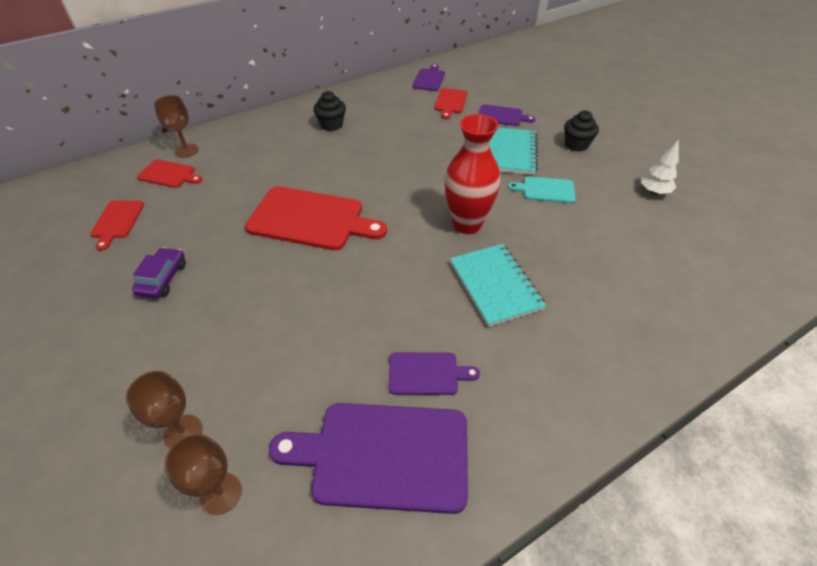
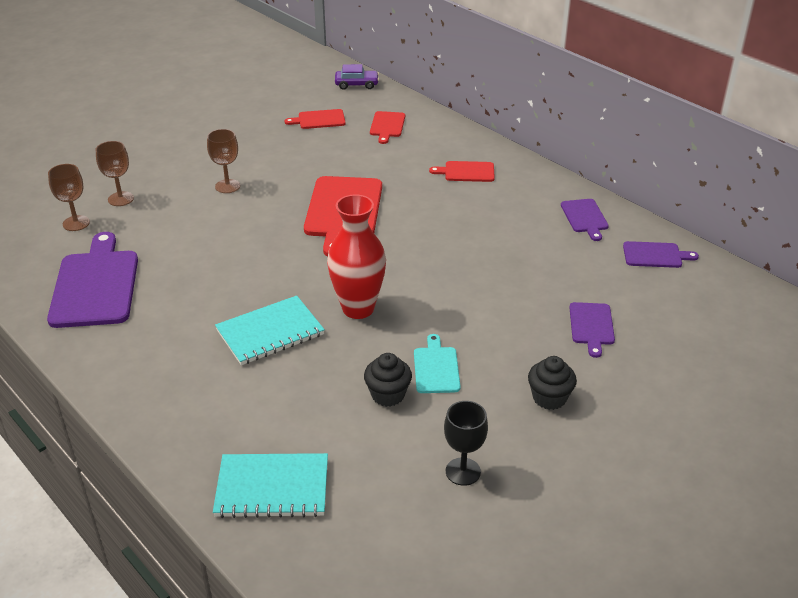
camera: 80 degrees right, 10 degrees down
purple car [132,247,186,298] -> purple car moved to [335,64,379,90]
brown goblet [154,95,199,158] -> brown goblet moved to [207,129,240,193]
black cupcake [314,91,346,131] -> black cupcake moved to [364,353,412,407]
purple cutting board [389,352,480,395] -> purple cutting board moved to [561,199,609,241]
red cutting board [434,88,467,119] -> red cutting board moved to [429,161,495,182]
turquoise notebook [489,127,538,175] -> turquoise notebook moved to [213,453,328,518]
white tree [641,139,679,195] -> black goblet [444,401,488,486]

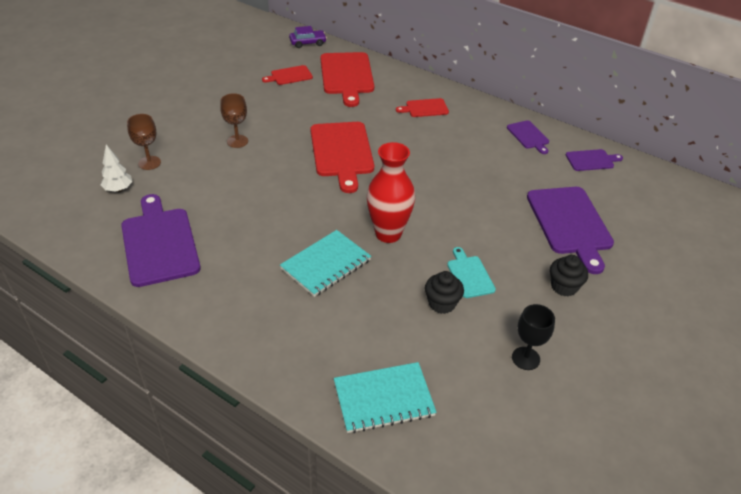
camera: 15 degrees left, 5 degrees up
brown goblet [48,164,90,231] -> white tree [101,144,132,192]
red cutting board [370,111,405,144] -> red cutting board [320,52,374,107], size x1.95
purple cutting board [569,302,615,358] -> purple cutting board [527,187,614,274], size x1.95

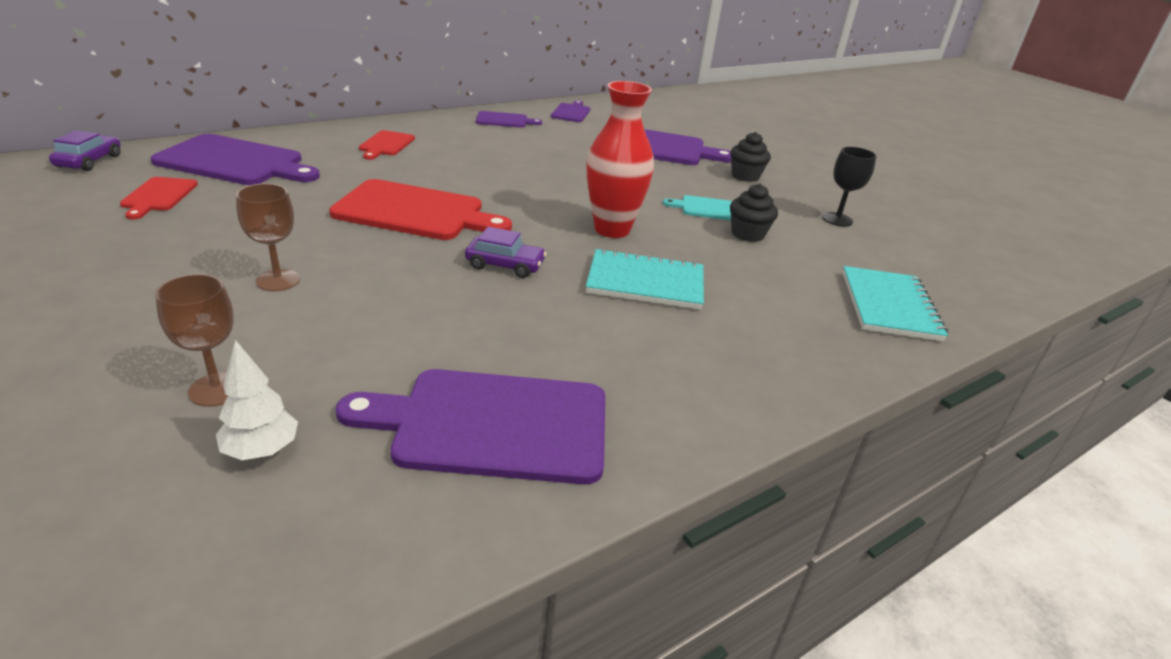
camera: 70 degrees left, 10 degrees down
turquoise notebook [280,230,371,297] -> turquoise notebook turned 60 degrees counterclockwise [586,248,704,310]
red cutting board [320,52,374,107] -> purple cutting board [151,134,320,185]
none -> purple car [465,227,547,278]

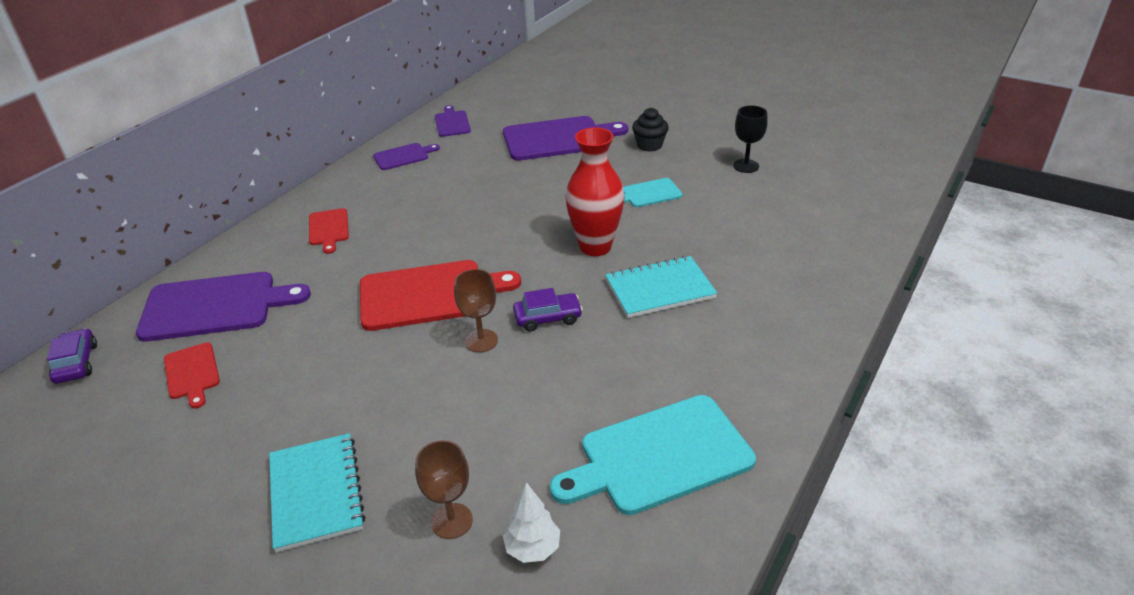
camera: 20 degrees left, 5 degrees up
brown goblet [236,183,300,291] -> brown goblet moved to [454,269,498,352]
purple cutting board [336,369,605,485] -> turquoise cutting board [550,395,756,515]
black cupcake [730,184,778,242] -> none
turquoise notebook [842,266,948,341] -> turquoise notebook moved to [269,433,366,552]

